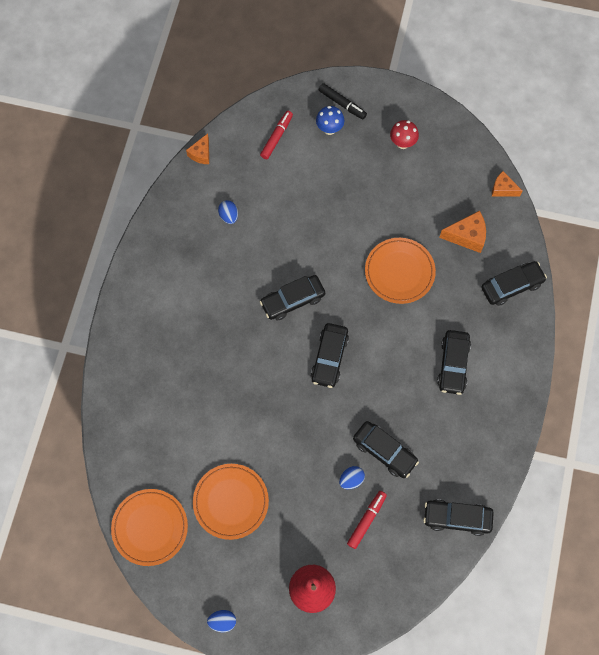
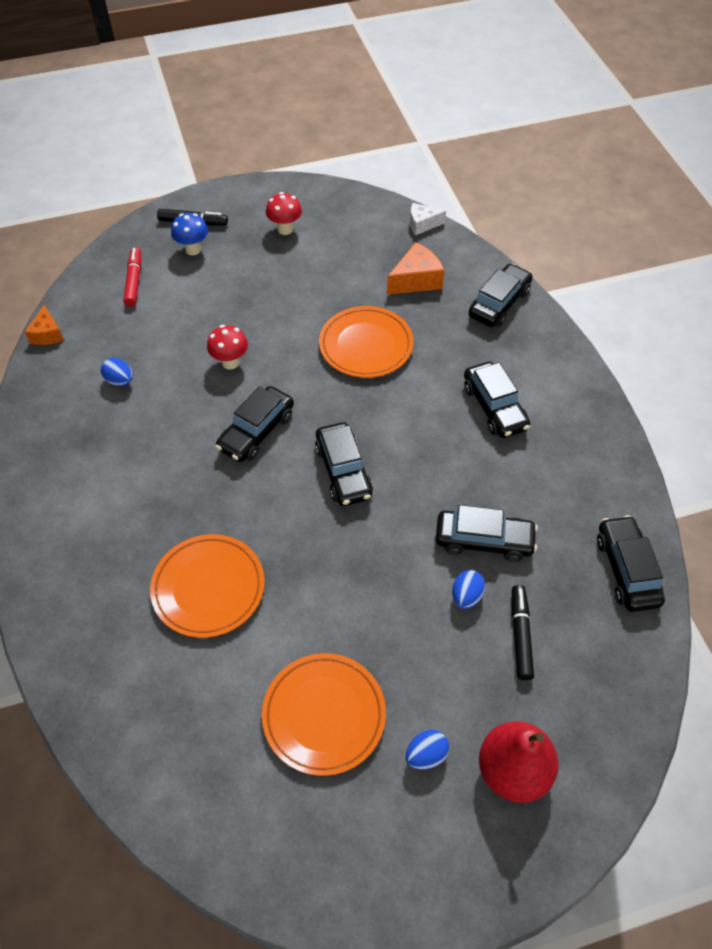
camera: 30 degrees left, 15 degrees down
orange plate [111,489,188,566] -> orange plate moved to [150,534,265,638]
blue egg [207,610,236,632] -> blue egg moved to [406,730,449,770]
red marker [347,491,387,549] -> black marker [512,585,534,680]
black car [423,499,494,536] -> black car turned 105 degrees clockwise [597,515,665,612]
orange cheese [492,171,522,196] -> white cheese [410,203,446,235]
none -> red mushroom [207,325,248,370]

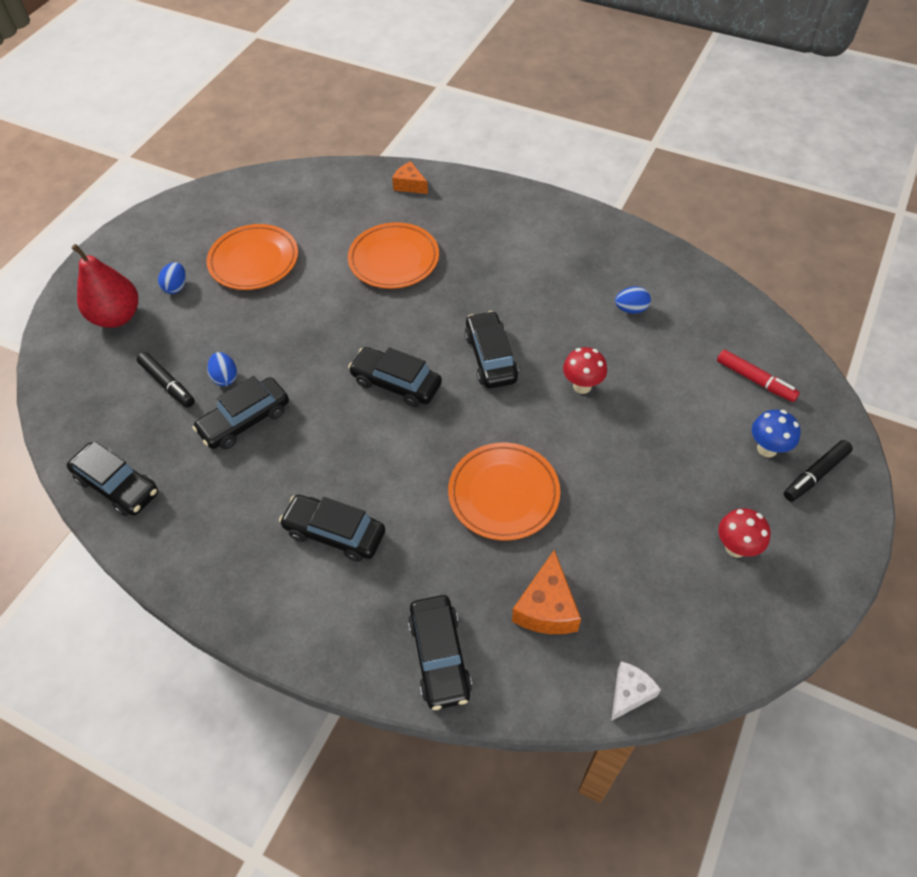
camera: 135 degrees right, 0 degrees up
orange cheese [25,305,64,345] -> orange cheese moved to [392,161,428,194]

